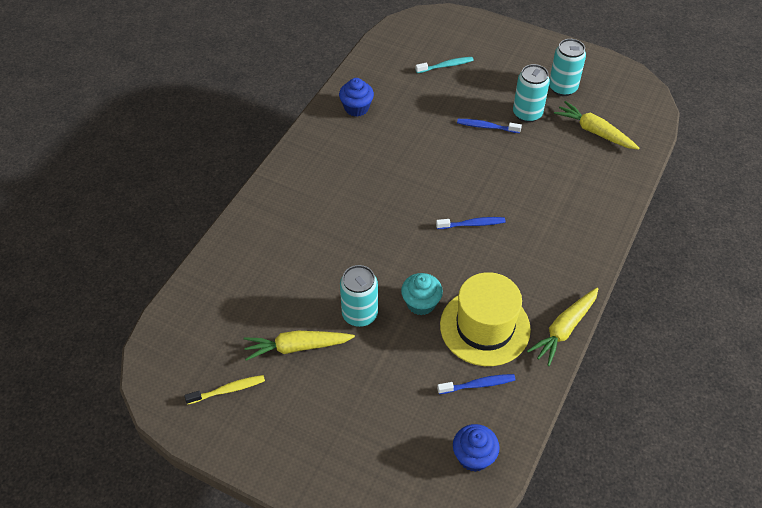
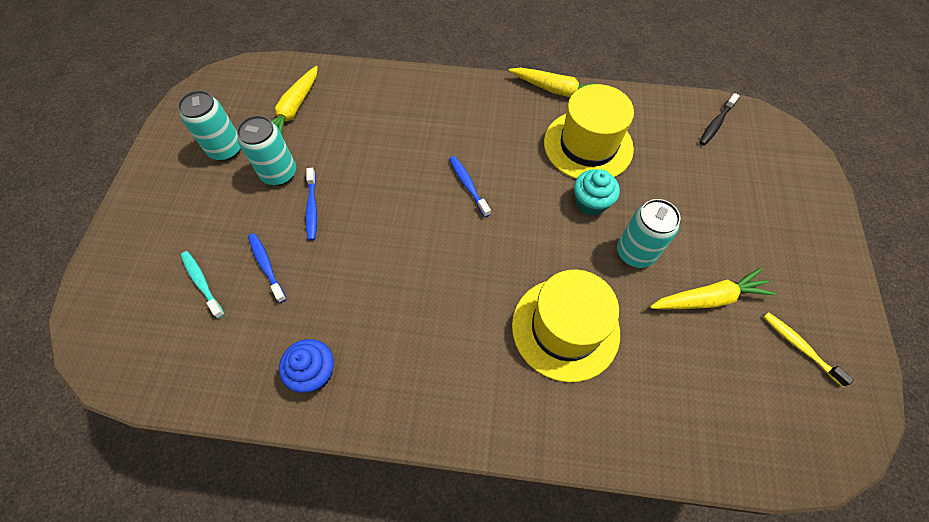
camera: 110 degrees left, 10 degrees up
yellow carrot [244,331,355,361] -> yellow carrot turned 75 degrees counterclockwise [650,268,776,309]
blue toothbrush [437,374,516,394] -> blue toothbrush moved to [248,233,286,303]
blue cupcake [453,424,500,472] -> black toothbrush [699,93,740,146]
none -> yellow hat [512,270,620,382]

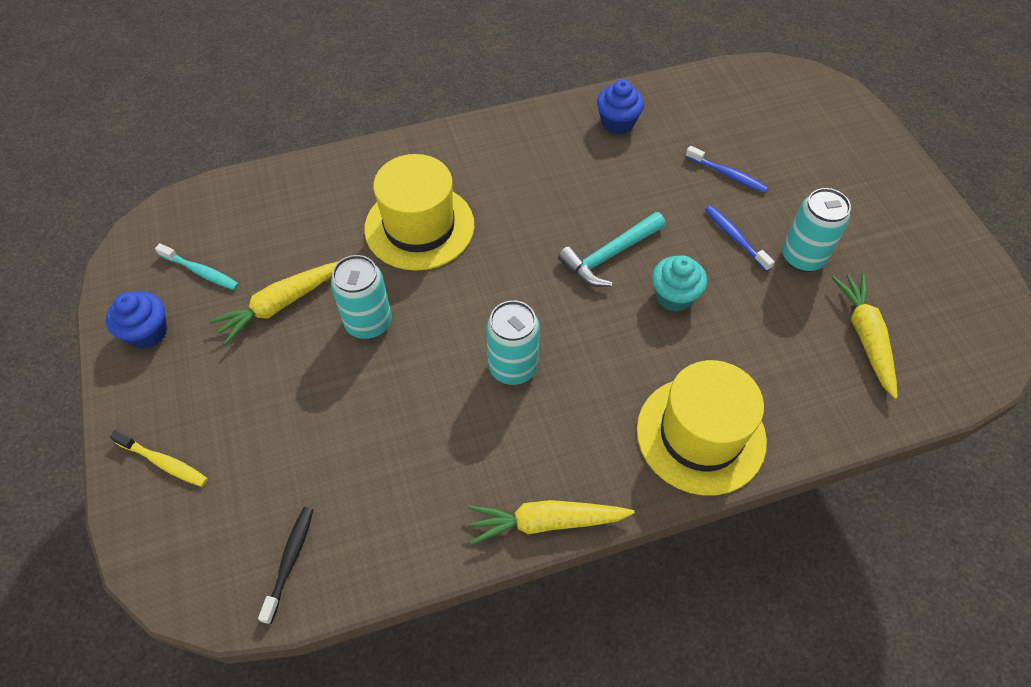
camera: 155 degrees right, 5 degrees down
turquoise can [178,90,241,161] -> turquoise can moved to [486,300,540,385]
turquoise toothbrush [181,251,225,319] -> turquoise toothbrush moved to [155,243,239,290]
blue toothbrush [449,156,491,217] -> none
yellow hat [544,84,634,179] -> yellow hat moved to [637,360,767,496]
turquoise cupcake [574,169,620,216] -> turquoise cupcake moved to [652,255,707,312]
yellow toothbrush [763,312,854,387] -> yellow toothbrush moved to [110,430,208,487]
none -> blue cupcake [106,291,167,349]
none -> turquoise hammer [558,212,666,287]

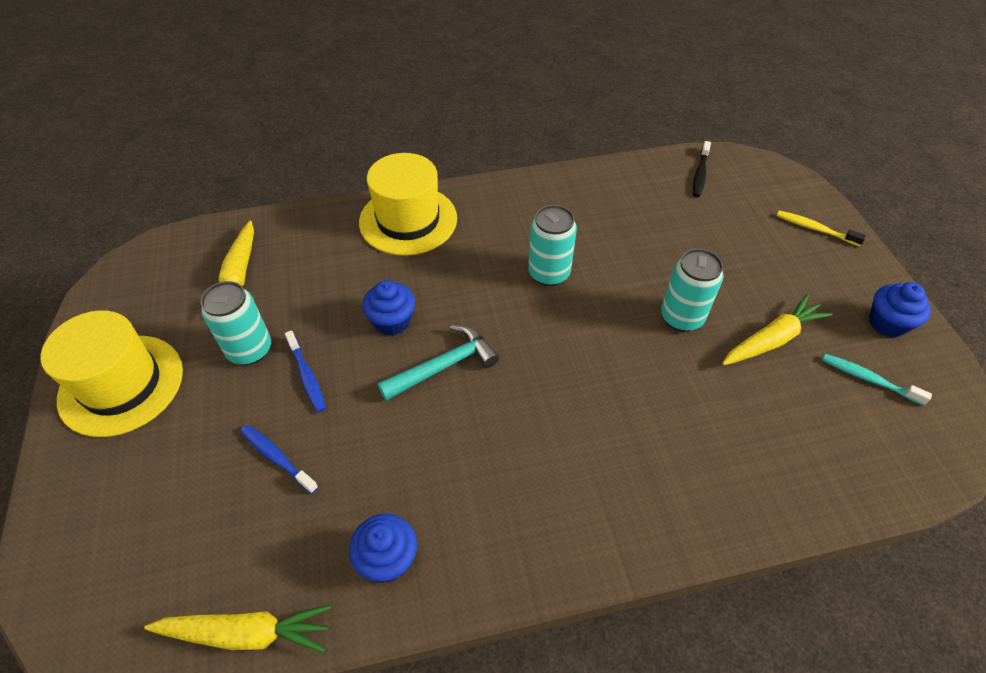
camera: 175 degrees left, 5 degrees down
yellow hat [364,154,475,271] -> yellow hat moved to [41,310,183,437]
yellow carrot [468,500,635,545] -> yellow carrot moved to [144,605,331,653]
turquoise cupcake [652,255,707,312] -> blue cupcake [362,280,415,336]

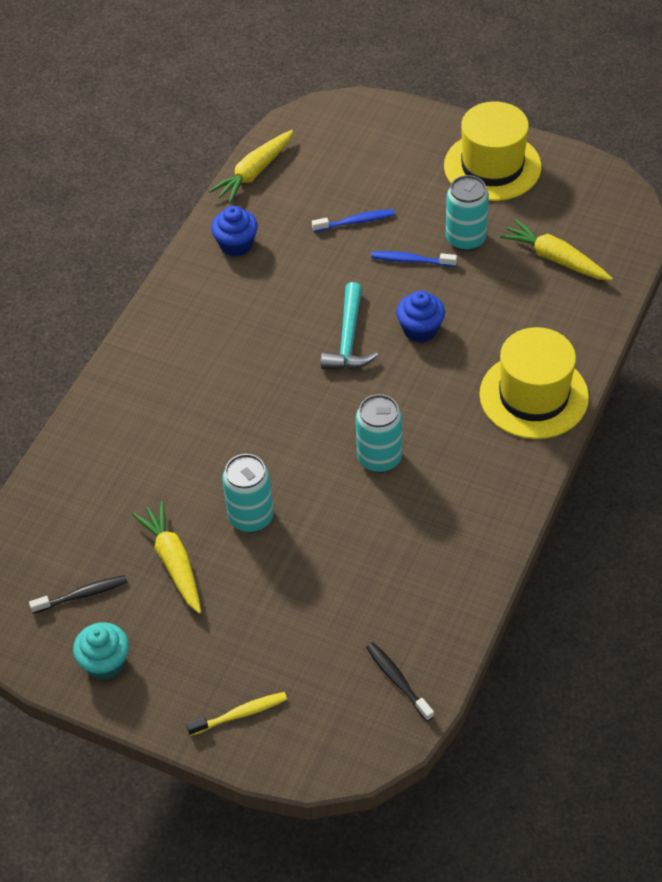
camera: 130 degrees right, 0 degrees up
yellow carrot [722,294,832,365] -> yellow carrot turned 150 degrees clockwise [132,501,201,614]
turquoise toothbrush [822,354,932,406] -> black toothbrush [29,575,128,614]
blue cupcake [869,282,931,338] -> turquoise cupcake [73,622,129,680]

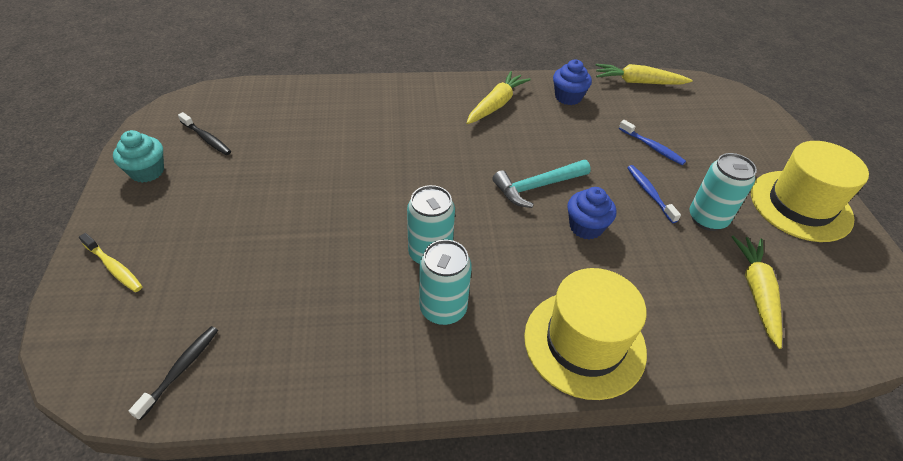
camera: 55 degrees right, 5 degrees down
yellow carrot [132,501,201,614] -> yellow carrot moved to [466,71,531,124]
turquoise can [222,454,274,532] -> turquoise can moved to [419,239,472,325]

